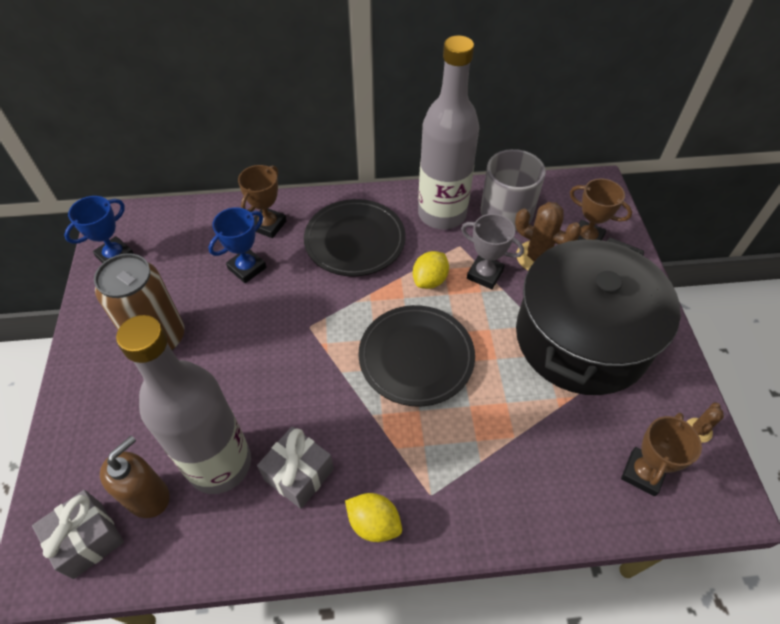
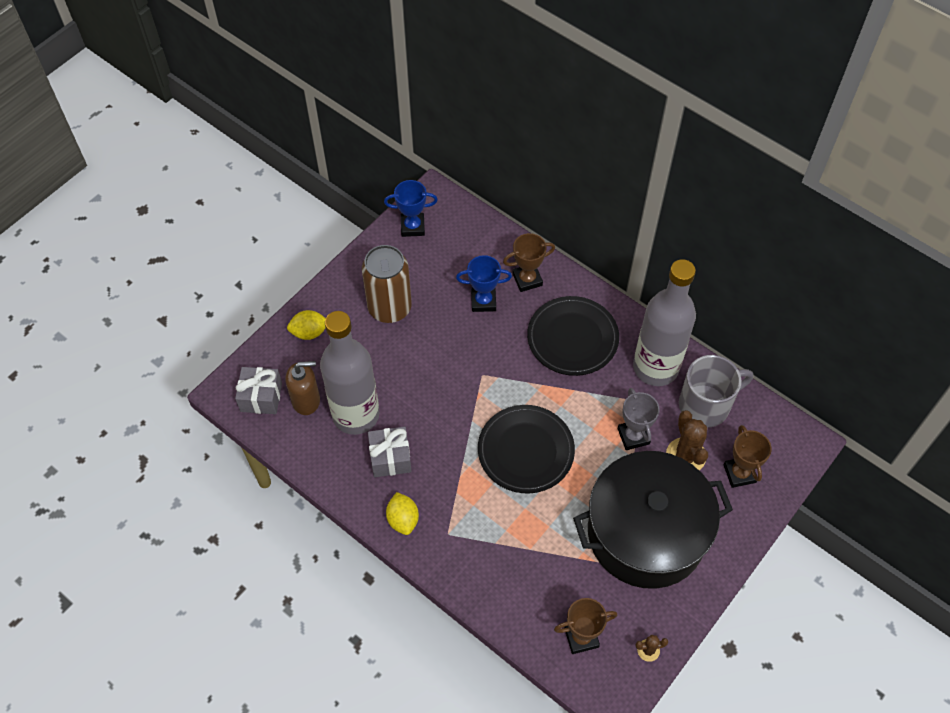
camera: 45 degrees right, 5 degrees up
yellow lemon [413,251,449,289] -> yellow lemon moved to [287,310,326,340]

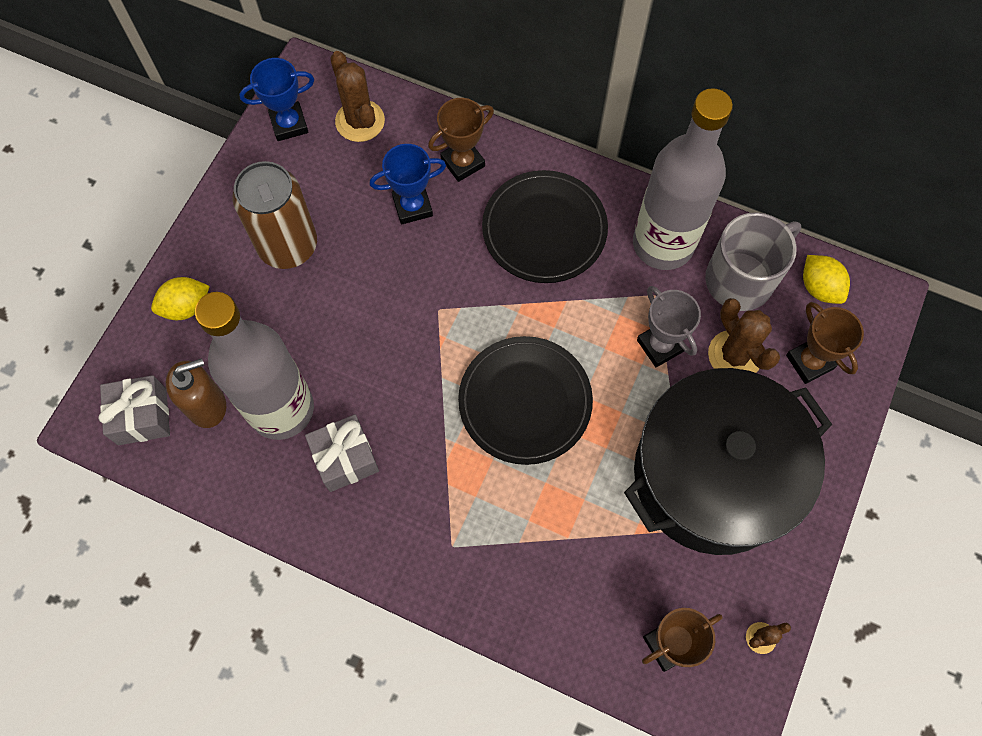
camera: 15 degrees left, 10 degrees up
yellow lemon [386,492,419,535] -> yellow lemon moved to [803,255,850,304]
none -> brown cactus [330,51,385,142]

